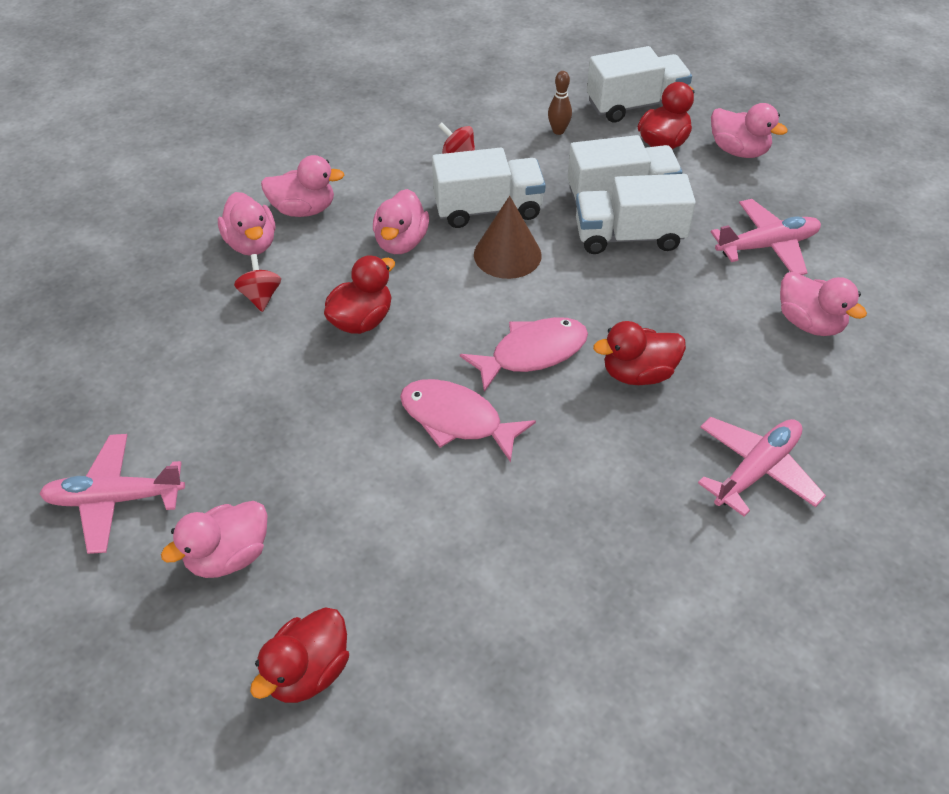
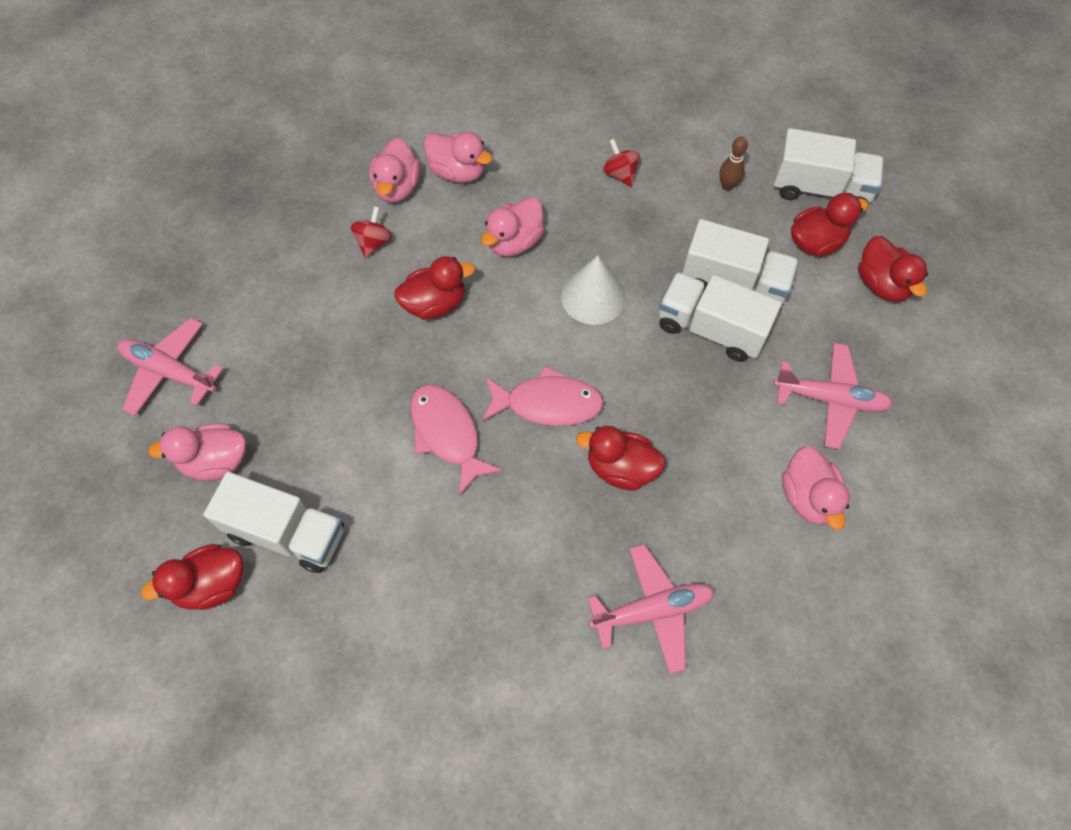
camera: 30 degrees right, 15 degrees up
white truck [432,148,546,228] -> white truck moved to [204,472,344,573]
brown cone [474,196,542,279] -> white cone [561,255,626,325]
pink duck [711,103,788,158] -> red duck [858,236,928,302]

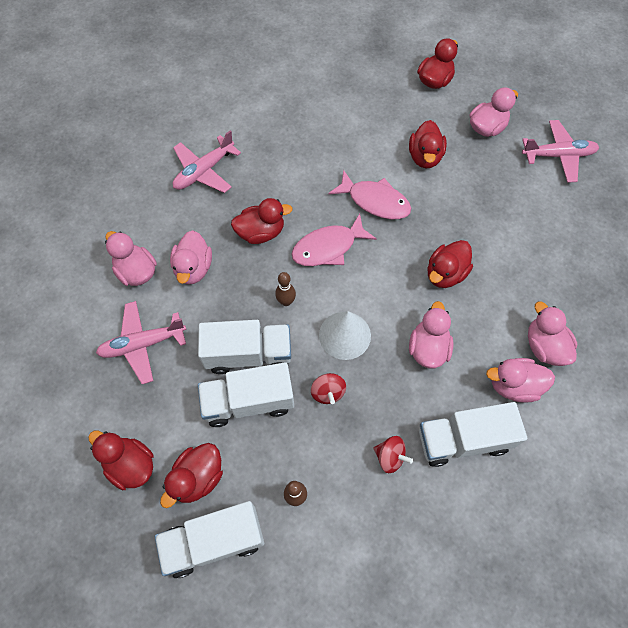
camera: 150 degrees right, 0 degrees up
white truck [204,472,344,573] -> white truck moved to [419,402,527,467]
red spinning top [351,206,392,258] -> red spinning top moved to [311,373,346,404]
none -> pink duck [170,230,212,285]
none -> brown bowling pin [275,272,296,306]
none -> red duck [409,120,447,168]

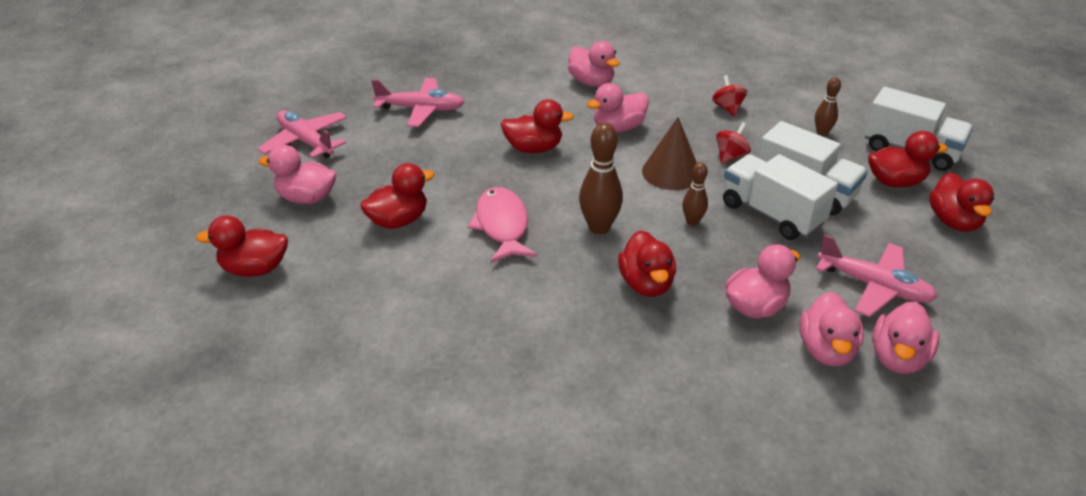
camera: 130 degrees left, 25 degrees down
pink plane [173,130,241,193] -> pink plane moved to [371,78,464,127]
red duck [231,198,293,244] -> red duck turned 135 degrees counterclockwise [618,230,676,297]
pink fish [291,214,377,266] -> brown bowling pin [579,123,623,234]
white cone [319,311,371,360] -> brown cone [642,117,697,190]
white truck [419,402,527,467] -> none
pink duck [528,301,577,366] -> pink duck moved to [872,302,940,374]

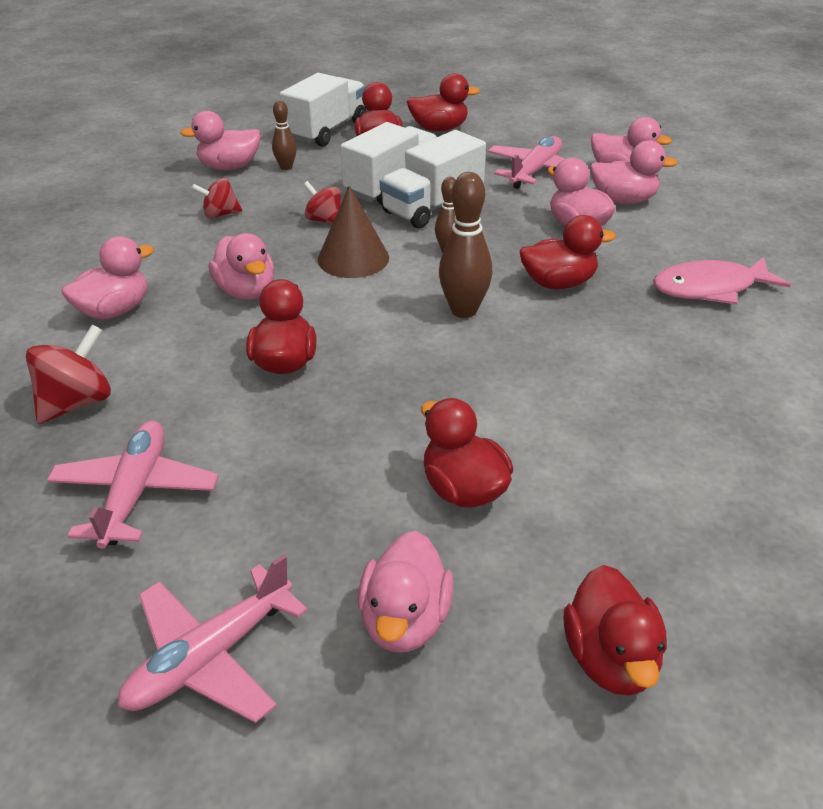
camera: 90 degrees left, 0 degrees up
pink fish [467,187,537,263] -> pink fish moved to [653,257,791,305]
none -> red spinning top [26,324,111,424]
none -> pink duck [180,111,261,170]

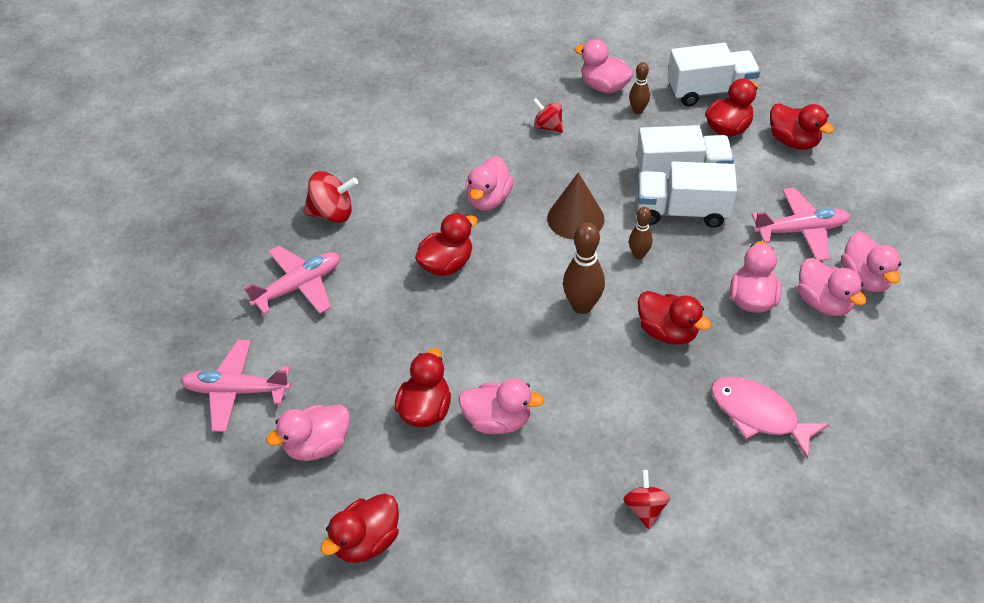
camera: 50 degrees right, 10 degrees up
pink duck [62,236,154,319] -> pink duck moved to [459,378,544,434]
red spinning top [303,181,341,224] -> red spinning top moved to [623,470,670,529]

